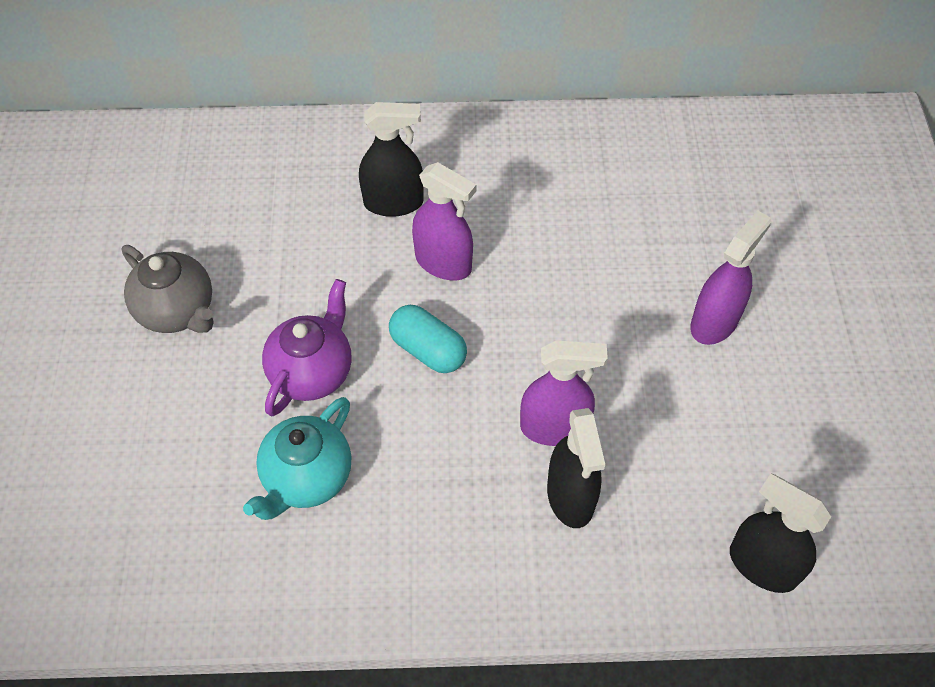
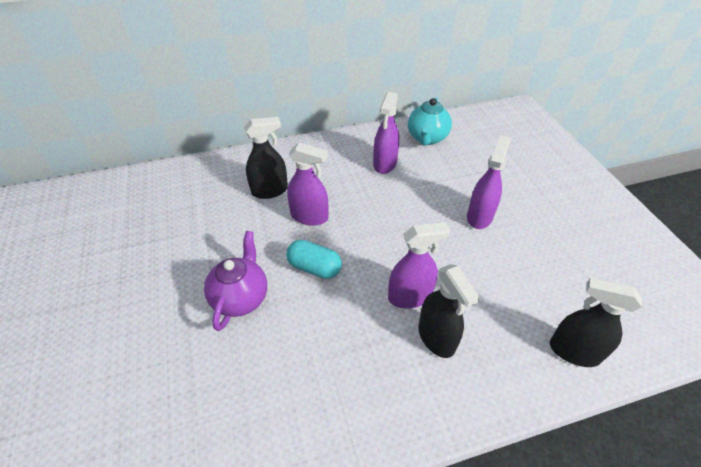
camera: 15 degrees left, 10 degrees down
grey teapot [121,245,214,333] -> none
turquoise teapot [243,397,351,520] -> turquoise teapot moved to [408,98,452,146]
none -> purple spray bottle [373,92,399,174]

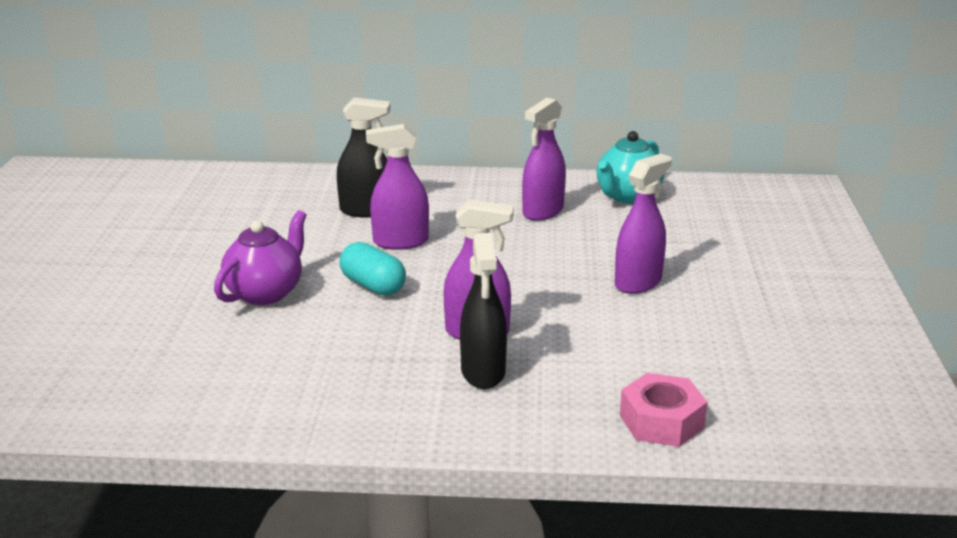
camera: 20 degrees right, 20 degrees down
purple spray bottle [287,142,328,226] -> purple spray bottle turned 135 degrees clockwise [366,124,429,250]
black spray bottle [550,278,642,367] -> pink nut [620,373,708,447]

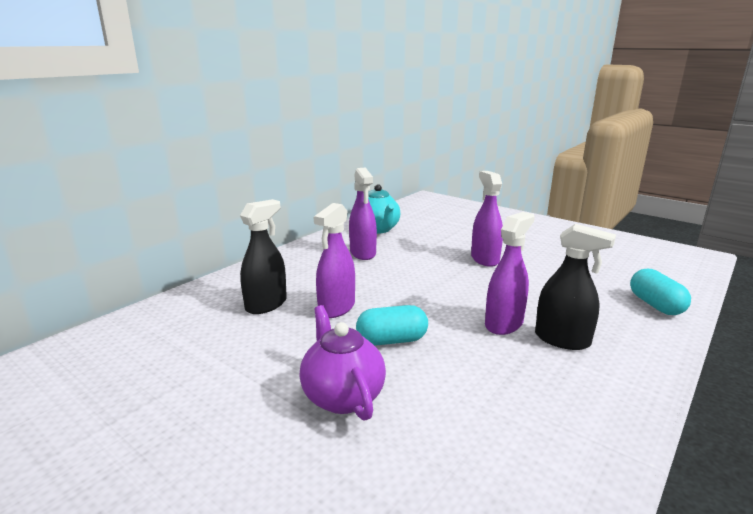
camera: 55 degrees left, 5 degrees down
pink nut [620,373,708,447] -> turquoise capsule [630,269,691,315]

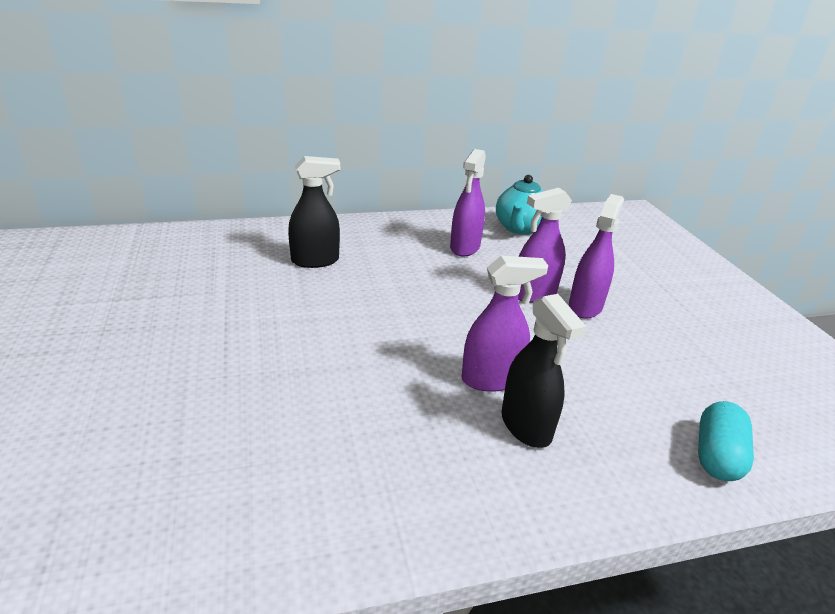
camera: 35 degrees right, 10 degrees up
purple teapot [300,305,386,421] -> none
purple spray bottle [314,203,355,318] -> purple spray bottle moved to [518,188,572,303]
turquoise capsule [356,305,428,345] -> none

